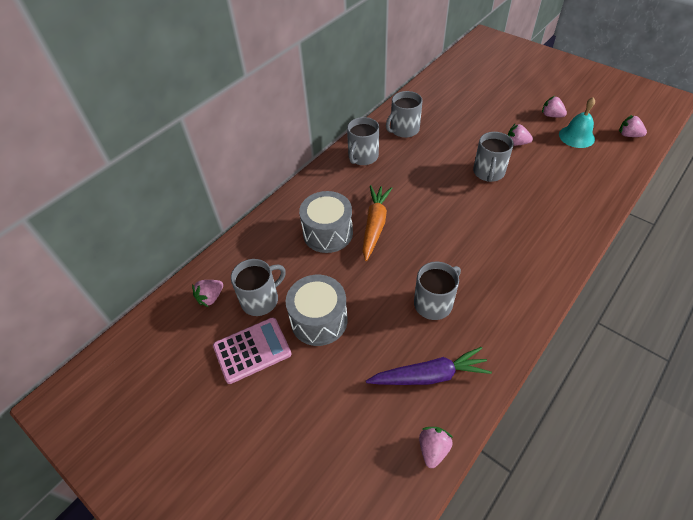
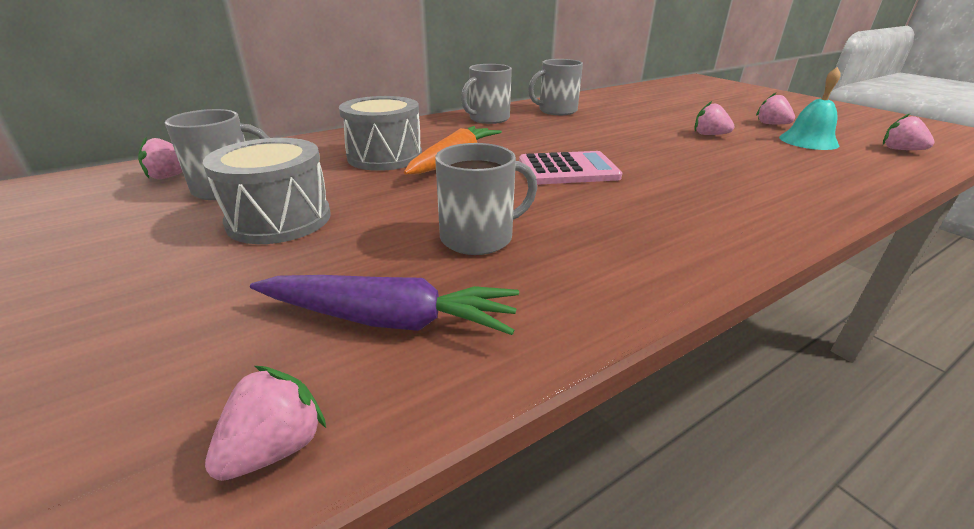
camera: 15 degrees right, 20 degrees down
pink calculator [213,317,292,384] -> pink calculator moved to [519,151,622,185]
grey mug [473,132,514,182] -> none

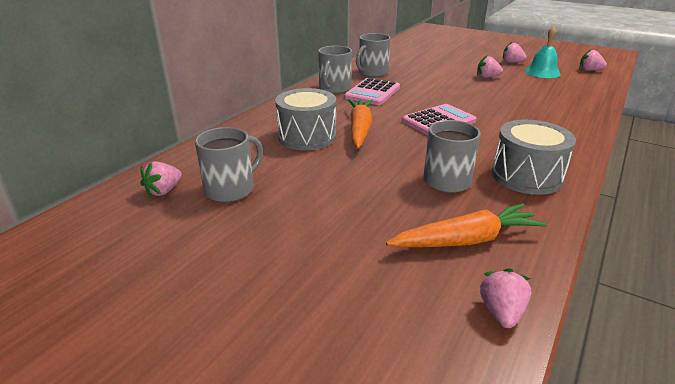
camera: 25 degrees left, 0 degrees up
grey drum [203,138,331,244] -> grey drum moved to [492,120,576,195]
purple carrot [250,275,519,335] -> orange carrot [386,203,547,247]
none -> pink calculator [344,78,400,105]

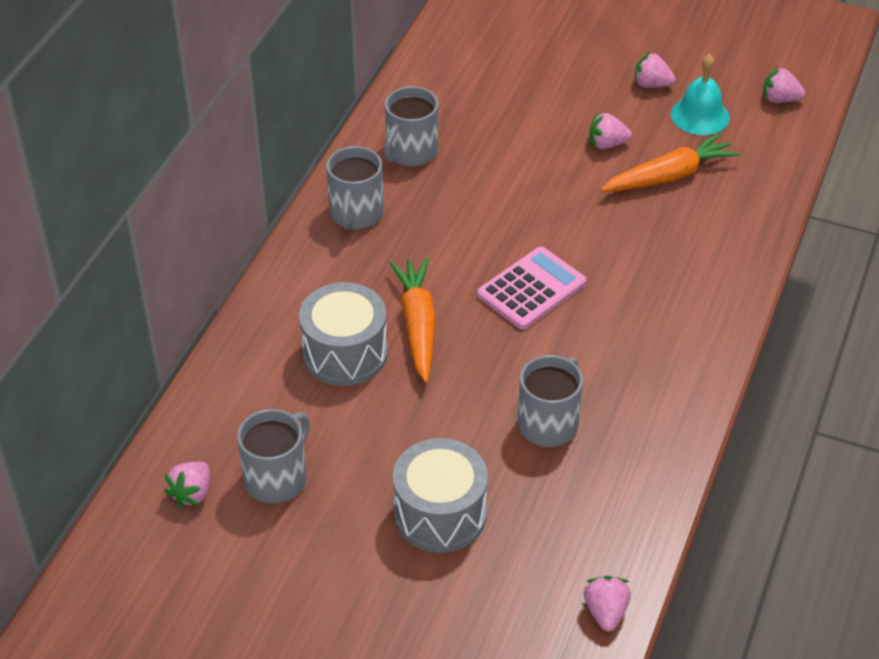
camera: 10 degrees left, 15 degrees up
pink calculator [344,78,400,105] -> none
orange carrot [386,203,547,247] -> orange carrot moved to [600,133,740,192]
grey drum [492,120,576,195] -> grey drum moved to [393,438,488,553]

